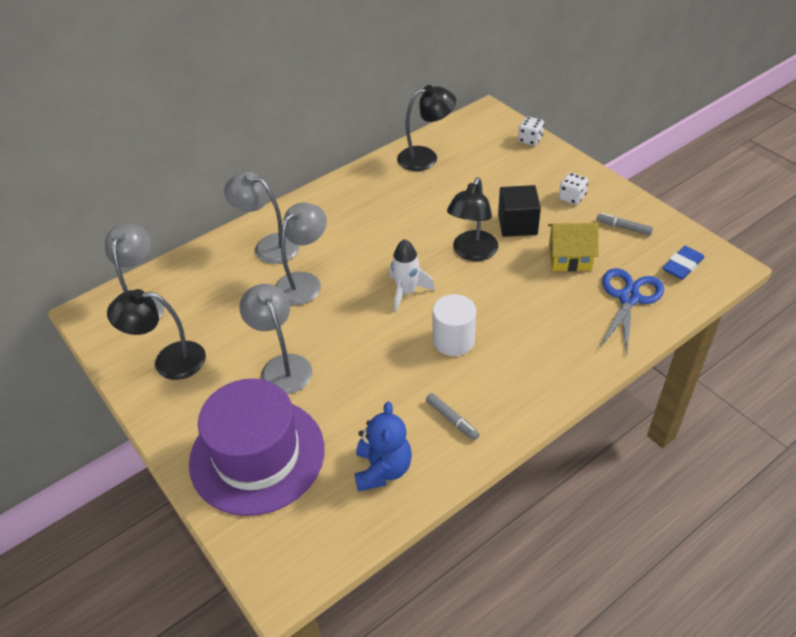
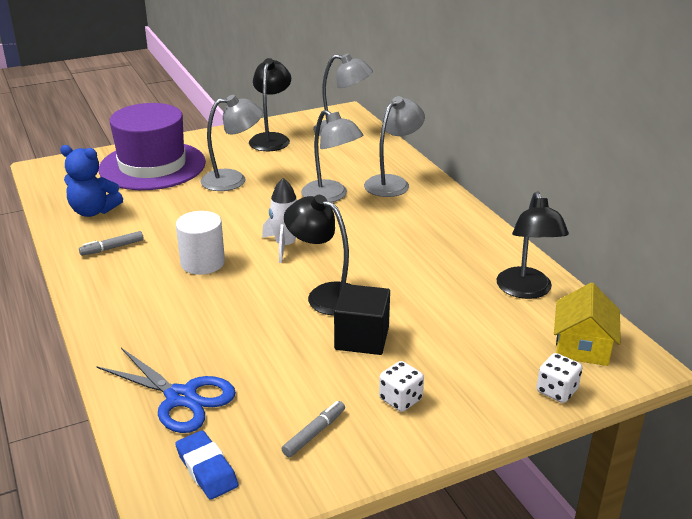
camera: 100 degrees right, 15 degrees down
yellow house [548,223,599,272] -> yellow house moved to [554,283,621,366]

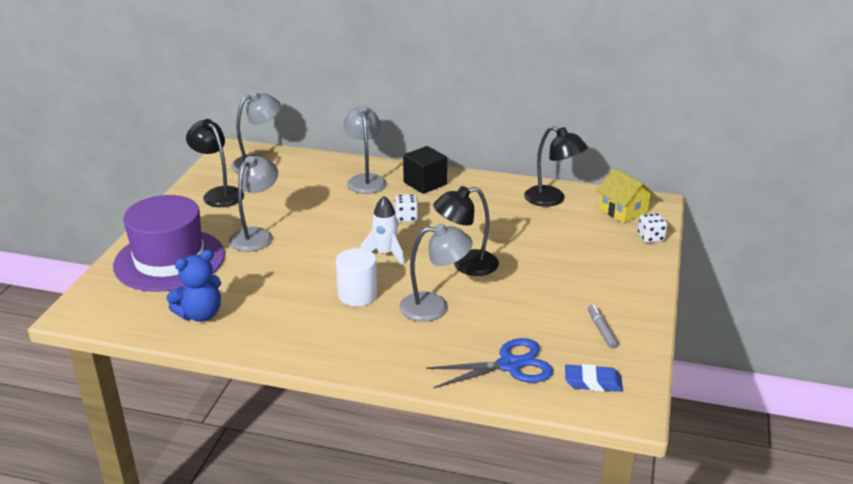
camera: 50 degrees left, 0 degrees up
grey marker [79,231,144,256] -> none
grey lamp [301,110,363,202] -> grey lamp moved to [399,223,473,322]
black cube [334,284,390,355] -> black cube moved to [403,146,447,194]
white dice [379,361,424,412] -> white dice moved to [395,194,418,222]

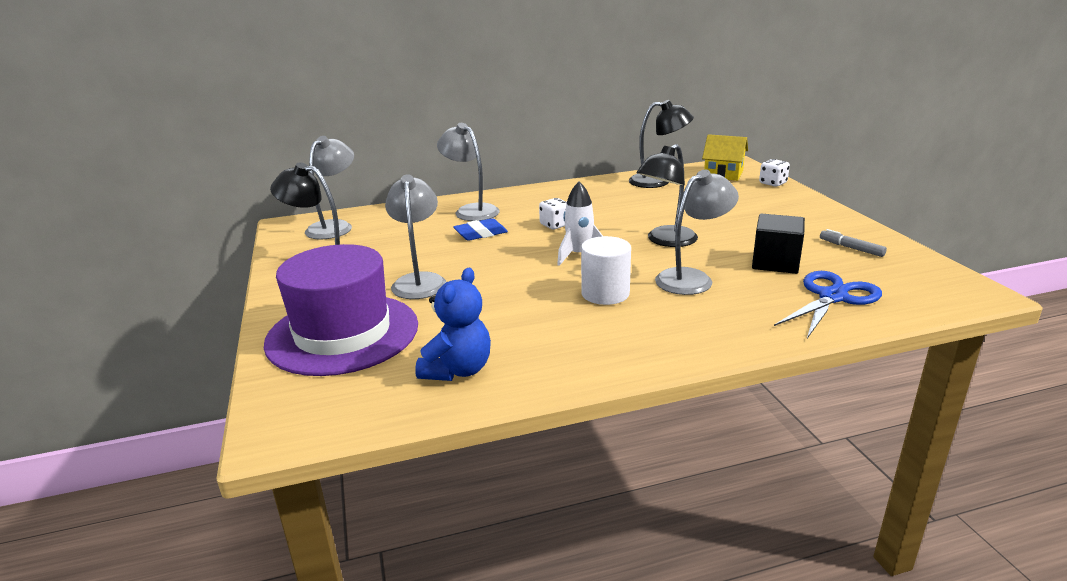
camera: 30 degrees left, 5 degrees down
black cube [403,146,447,194] -> black cube moved to [752,214,805,274]
blue eraser [565,364,623,392] -> blue eraser moved to [453,218,508,241]

